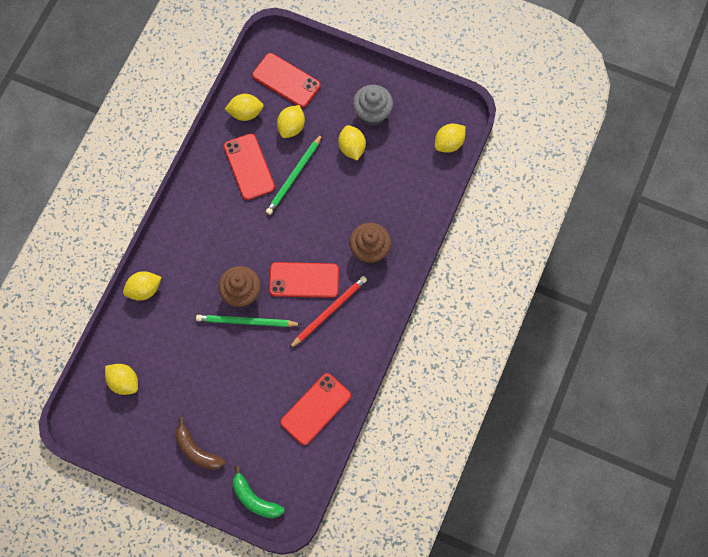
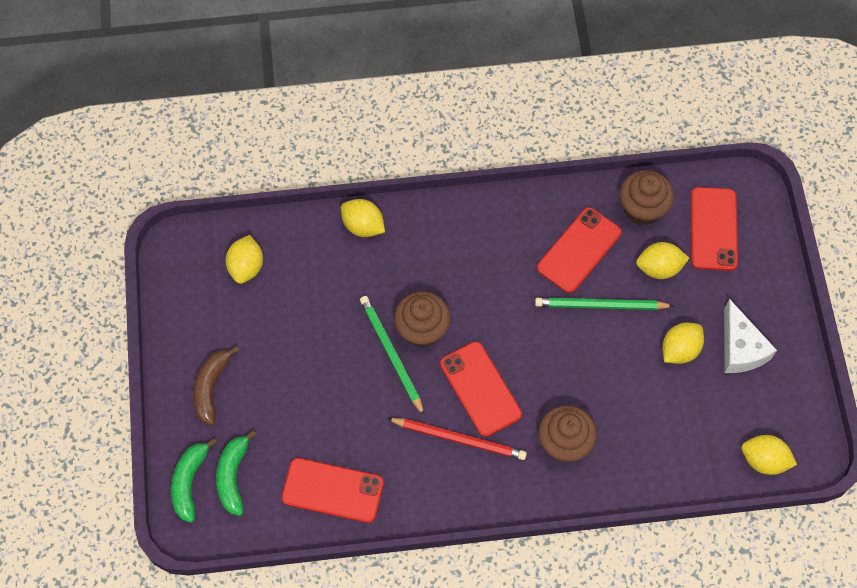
camera: 60 degrees right, 5 degrees down
yellow lemon [225,94,264,121] -> brown cupcake [619,170,674,225]
grey cupcake [353,85,393,126] -> white cheese [724,299,777,373]
none -> green banana [216,430,256,516]

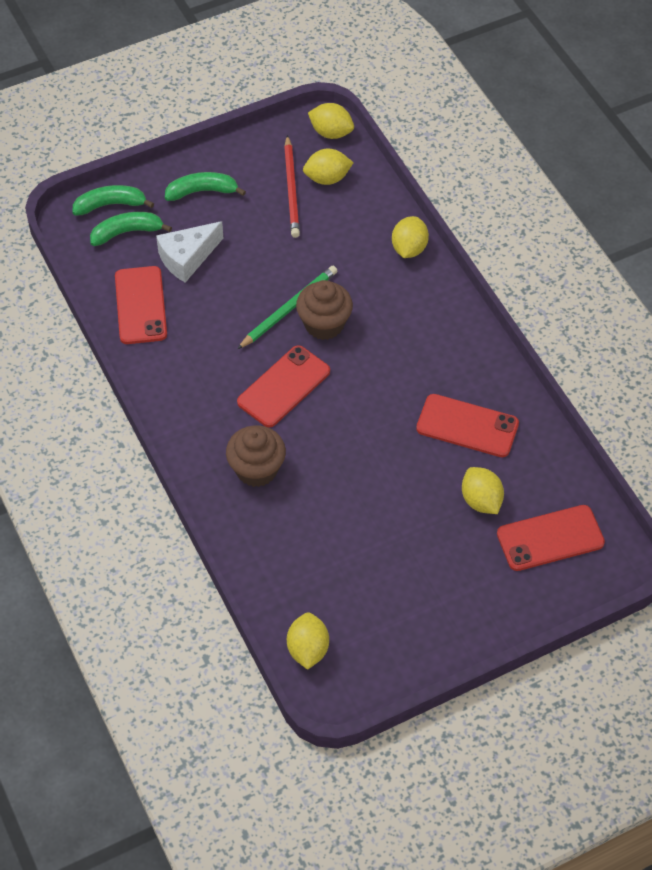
camera: 70 degrees right, 10 degrees down
brown banana [193,346,240,425] -> green banana [165,172,246,201]
red pencil [387,418,527,460] -> red pencil moved to [284,135,300,238]
green pencil [535,298,674,310] -> none
brown cupcake [619,170,674,225] -> none
yellow lemon [662,322,704,364] -> yellow lemon moved to [308,103,354,139]
white cheese [724,299,777,373] -> white cheese moved to [156,221,223,283]

